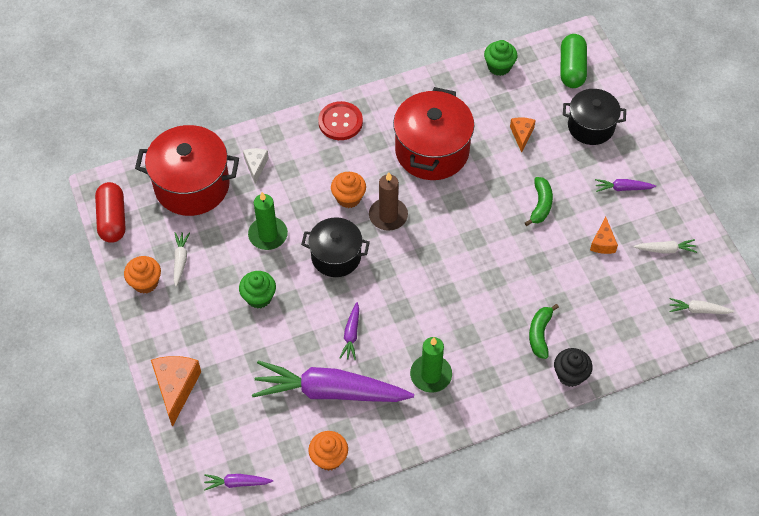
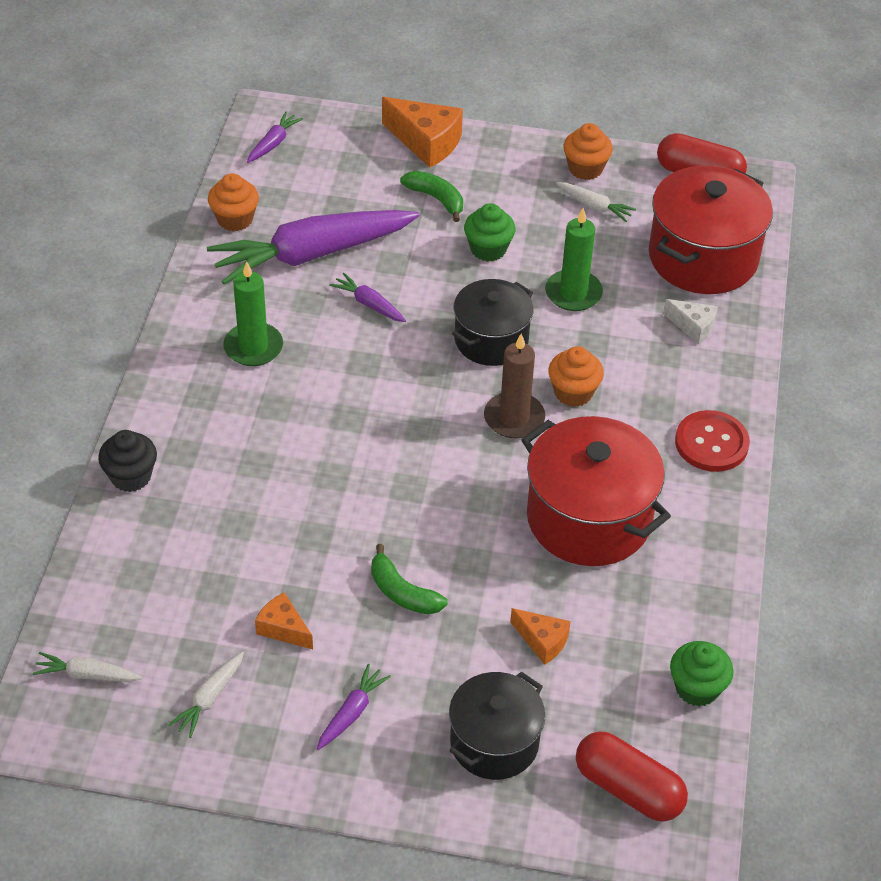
camera: 120 degrees right, 10 degrees down
purple carrot [252,360,414,402] -> purple carrot turned 150 degrees counterclockwise [207,210,419,285]
green banana [529,304,559,359] -> green banana moved to [400,171,463,222]
green capsule [560,34,587,88] -> red capsule [576,731,688,822]
white carrot [669,298,734,314] -> white carrot turned 120 degrees counterclockwise [32,652,142,682]

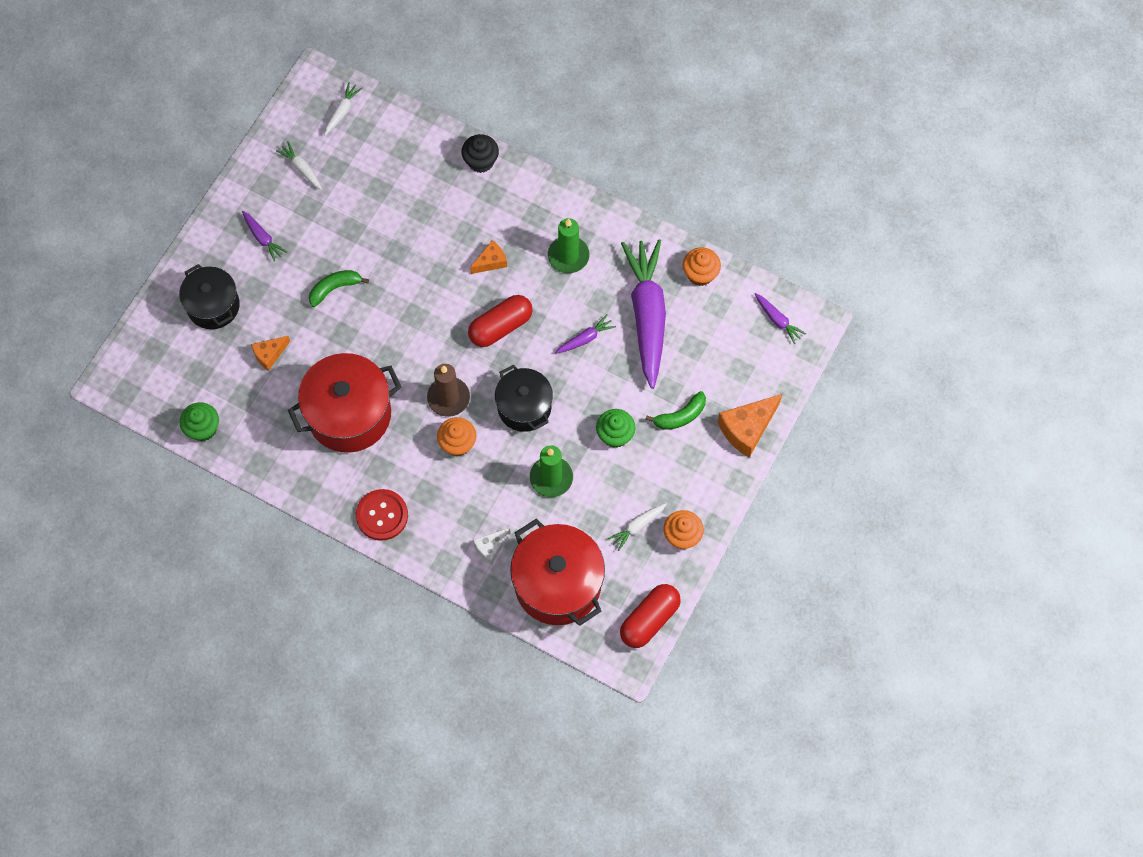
camera: 110 degrees right, 20 degrees up
orange cheese [255,592,313,649] -> orange cheese moved to [470,240,507,274]
red capsule [576,731,688,822] -> red capsule moved to [468,295,533,347]

